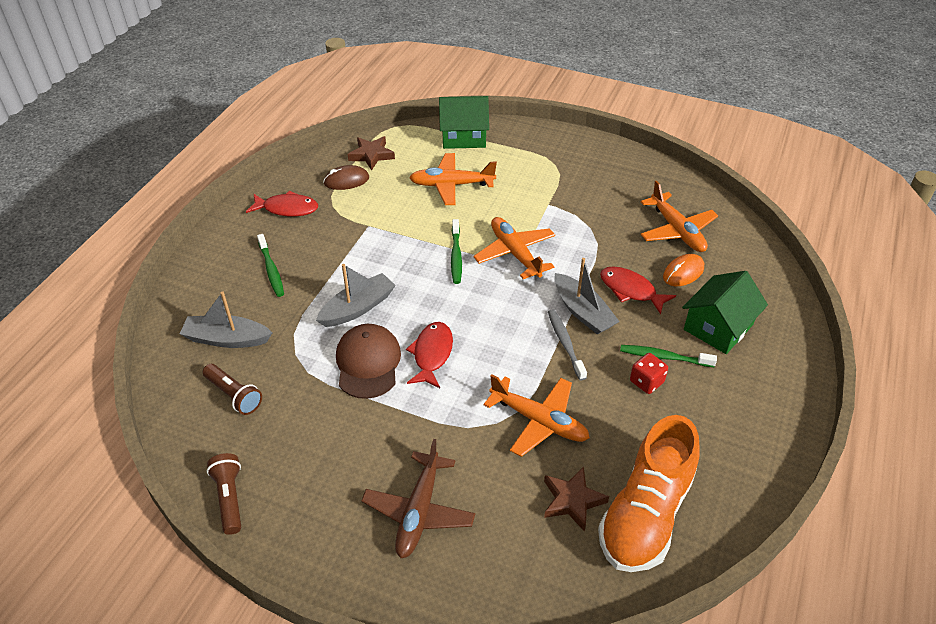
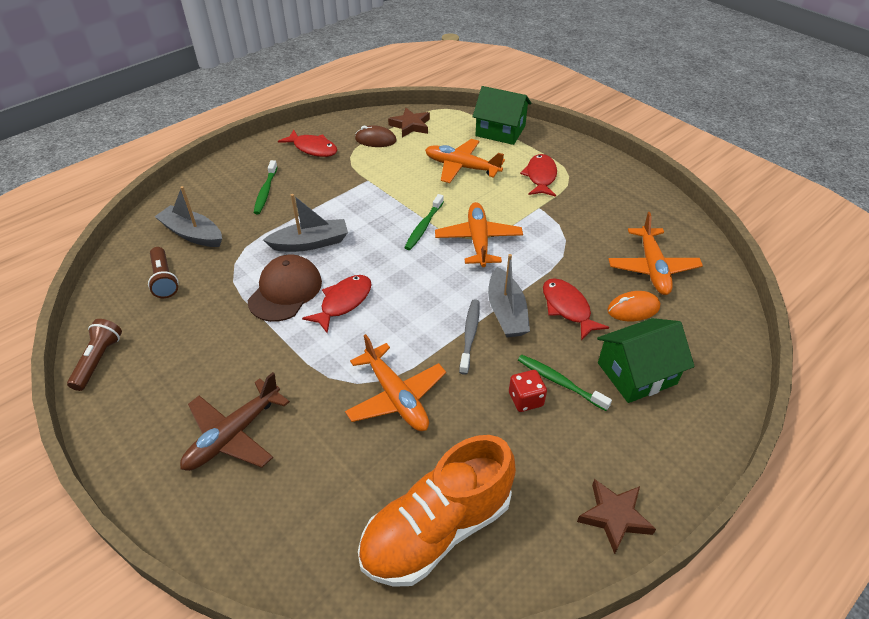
camera: 25 degrees right, 0 degrees up
brown star [544,467,609,532] -> brown star moved to [577,479,656,554]
none -> red fish [520,154,557,197]

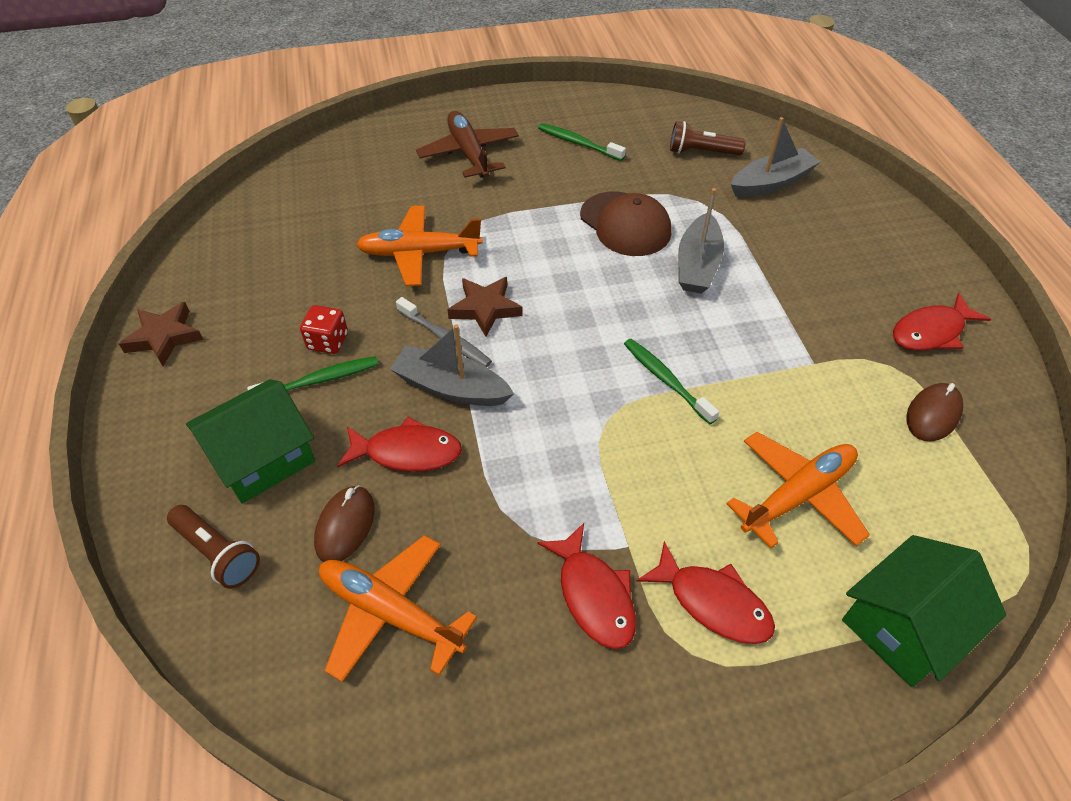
camera: 120 degrees right, 5 degrees up
brown flashlight [67,319,122,391] -> brown flashlight moved to [167,505,260,589]
green toothbrush [254,160,277,214] -> green toothbrush moved to [538,123,626,161]
red fish [302,275,372,333] -> red fish moved to [538,523,636,649]
orange shoe [358,435,516,587] -> none
brown star [388,108,430,137] -> brown star moved to [447,277,523,337]
orange plane [435,202,523,267] -> none
green house [597,318,695,403] -> green house turned 45 degrees clockwise [186,379,315,504]
orange mouse [607,291,660,321] -> brown mouse [314,485,375,562]

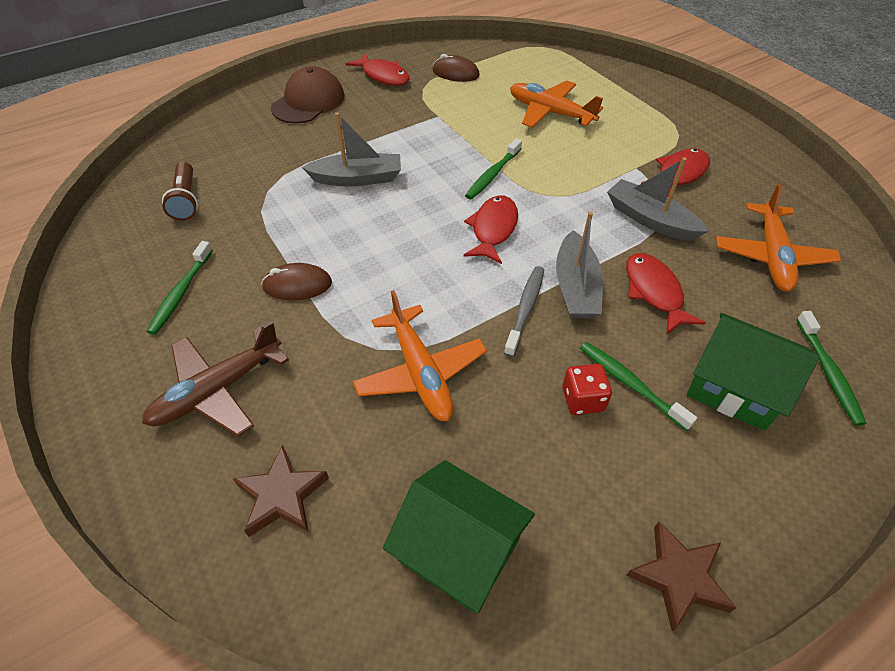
camera: 110 degrees left, 0 degrees up
brown flashlight [167,505,260,589] -> green toothbrush [796,311,866,426]
brown mouse [314,485,375,562] -> brown mouse moved to [261,263,332,300]
brown star [447,277,523,337] -> brown star moved to [233,445,329,537]
brown cap [580,192,672,256] -> brown cap moved to [271,66,344,124]
red fish [637,541,775,644] -> red fish moved to [464,196,518,264]
grey boat [731,117,820,197] -> grey boat moved to [607,157,709,241]
green house [842,535,1006,687] -> green house moved to [383,460,535,613]

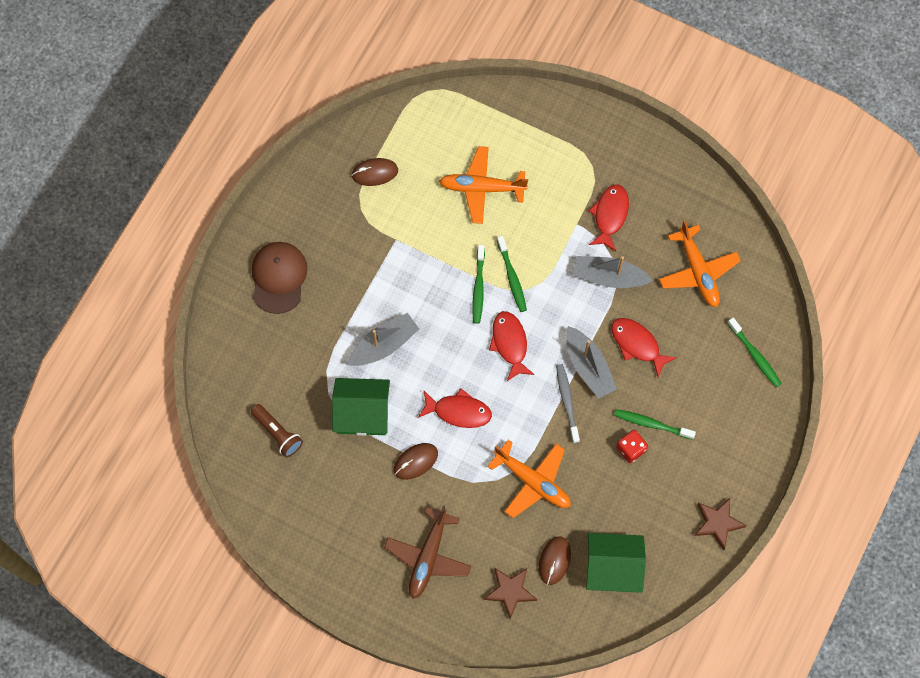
camera: 30 degrees left, 20 degrees up
green toothbrush [146,241,213,335] -> green toothbrush moved to [497,236,527,312]
red fish [345,53,410,85] -> red fish moved to [418,388,492,428]
green house [687,313,820,431] -> green house moved to [332,378,390,436]
none -> brown mouse [539,536,571,585]

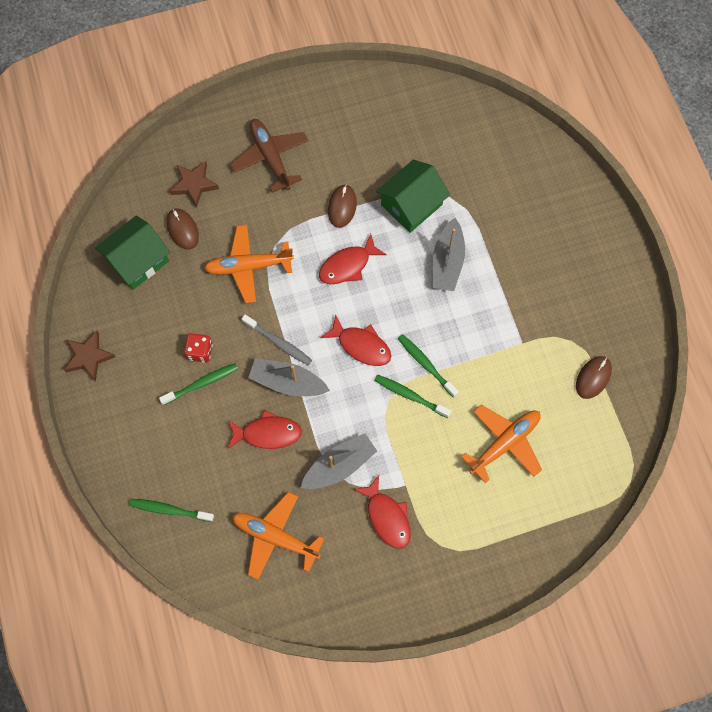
camera: 135 degrees right, 0 degrees up
brown flashlight [251,404,303,457] -> none
brown cap [252,242,307,314] -> none

